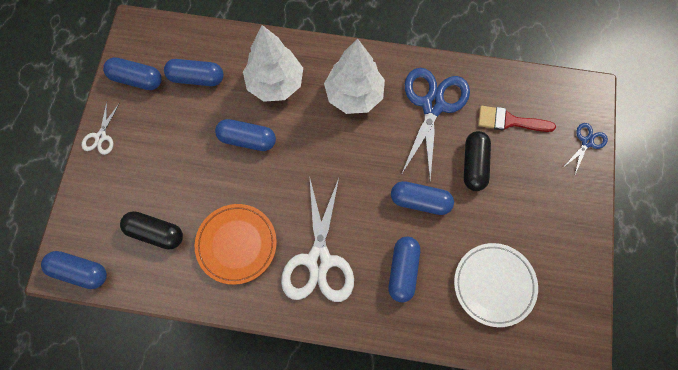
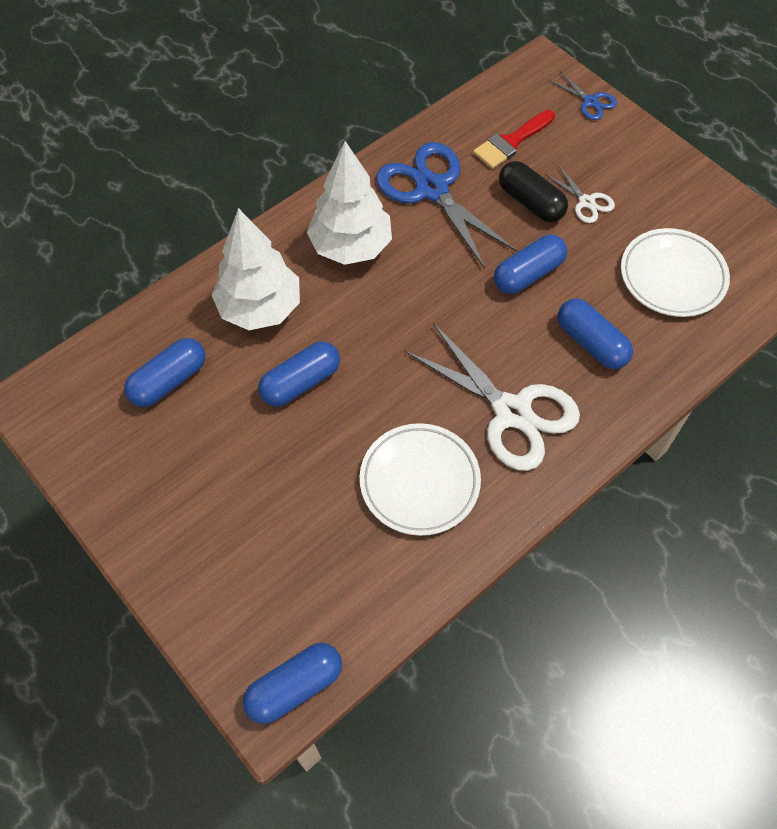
camera: 50 degrees left, 10 degrees down
white scissors [82,102,120,155] -> white scissors moved to [545,165,615,223]
blue capsule [103,57,162,90] -> none
black capsule [120,211,183,250] -> none
orange plate [195,204,277,285] -> white plate [360,423,481,536]
blue scissors [565,123,608,174] -> blue scissors turned 150 degrees clockwise [548,71,617,120]

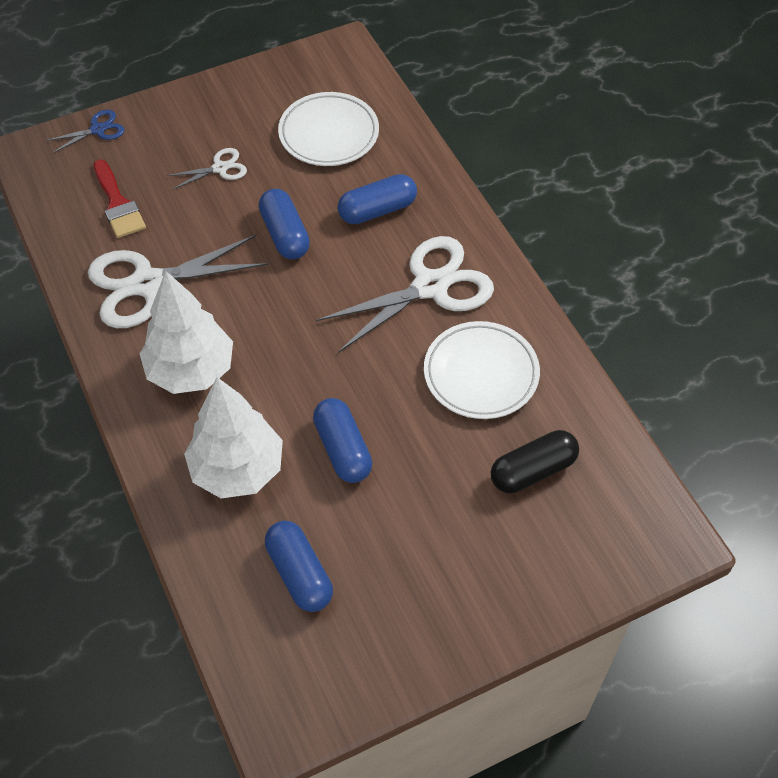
camera: 75 degrees left, 5 degrees down
blue capsule [243,643,342,724] -> none
blue scissors [376,142,517,269] -> white scissors [88,235,268,328]
black capsule [499,161,568,222] -> black capsule moved to [491,430,579,493]

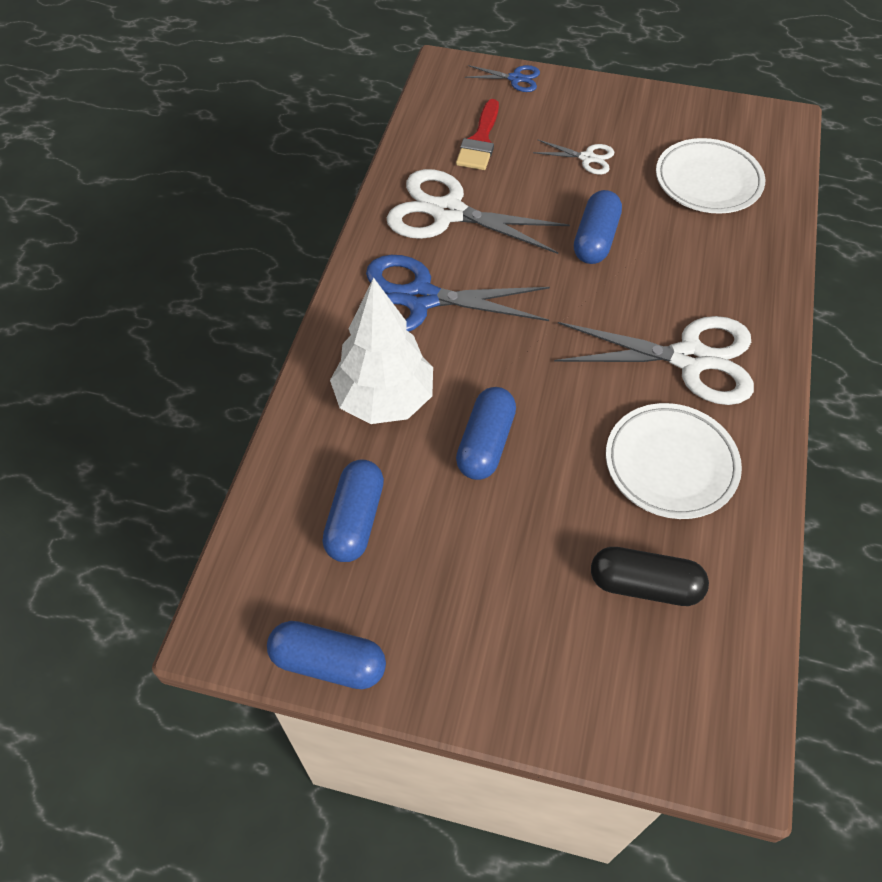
camera: 40 degrees right, 0 degrees up
white tree [140,271,233,394] -> blue scissors [366,255,550,332]
blue capsule [338,174,417,224] -> blue capsule moved to [267,621,386,689]

